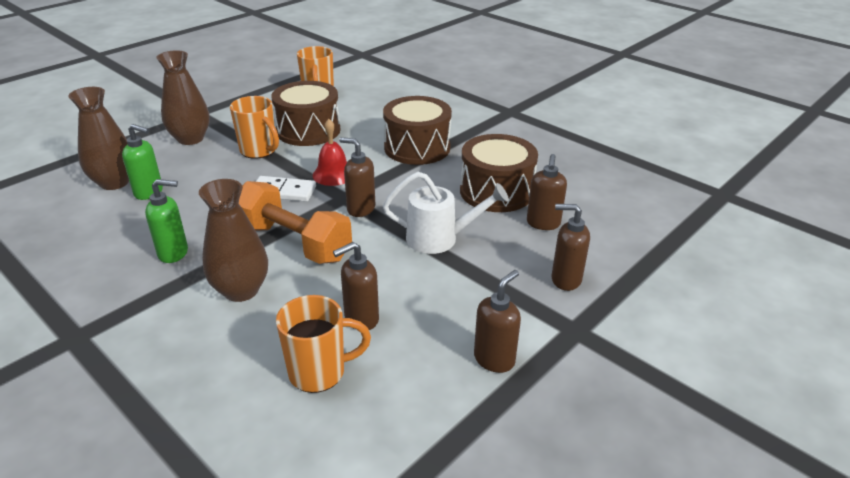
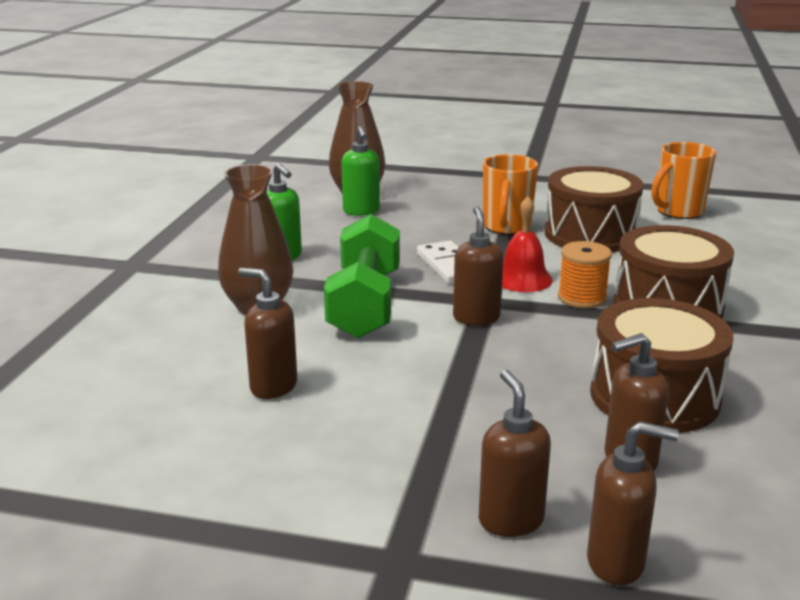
camera: 60 degrees right, 10 degrees down
brown vase [157,50,210,145] -> none
orange dumbbell [239,181,352,264] -> green dumbbell [324,214,400,338]
orange mug [276,295,371,393] -> none
white watering can [383,172,509,254] -> none
brown soap dispenser [474,270,521,373] -> brown soap dispenser moved to [587,421,678,585]
none -> orange spool [558,241,612,308]

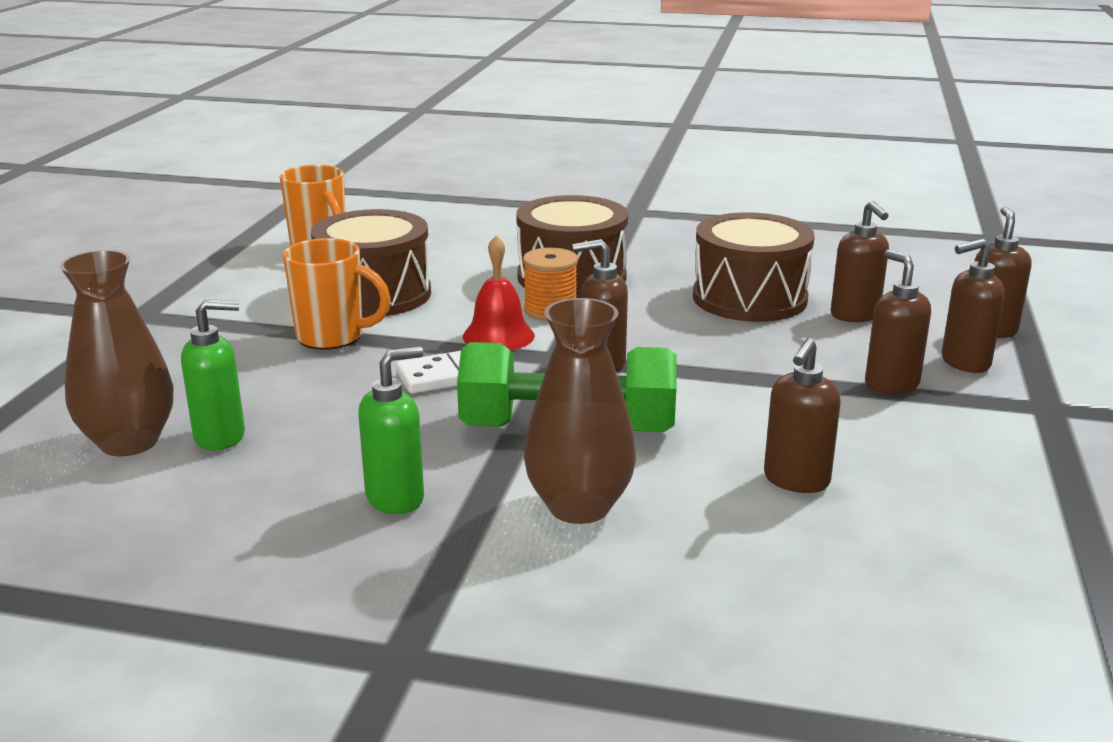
camera: 90 degrees left, 0 degrees up
none -> brown soap dispenser [865,250,931,394]

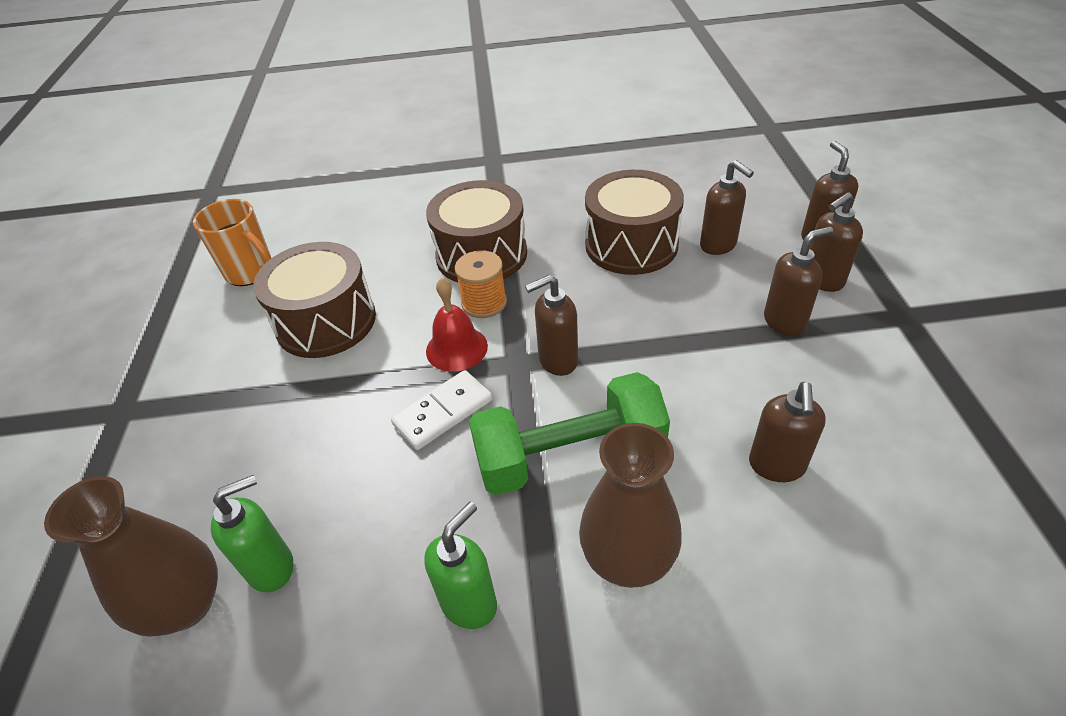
camera: 15 degrees left, 20 degrees up
orange mug [283,238,391,350] -> none
brown soap dispenser [865,250,931,394] -> brown soap dispenser turned 105 degrees clockwise [764,226,833,336]

